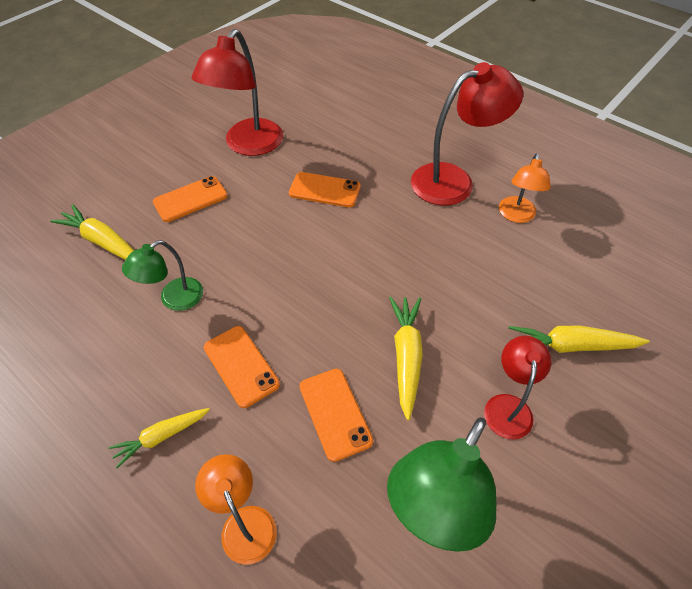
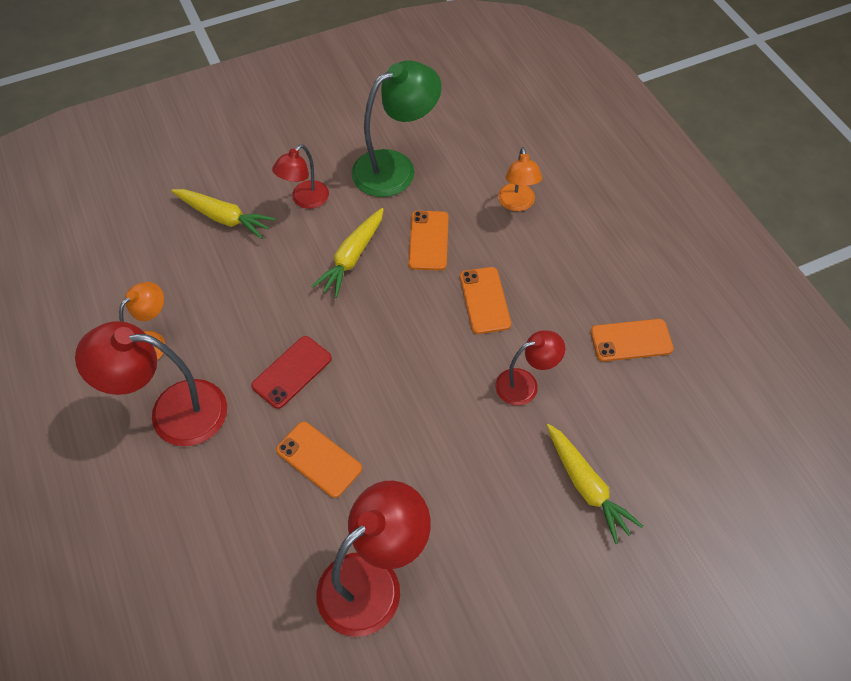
camera: 155 degrees left, 5 degrees up
yellow carrot [109,408,210,468] -> none
green lamp [122,240,203,311] -> red lamp [495,330,565,405]
orange phone [153,176,228,222] -> orange phone moved to [590,319,673,361]
none -> red phone [251,336,332,409]

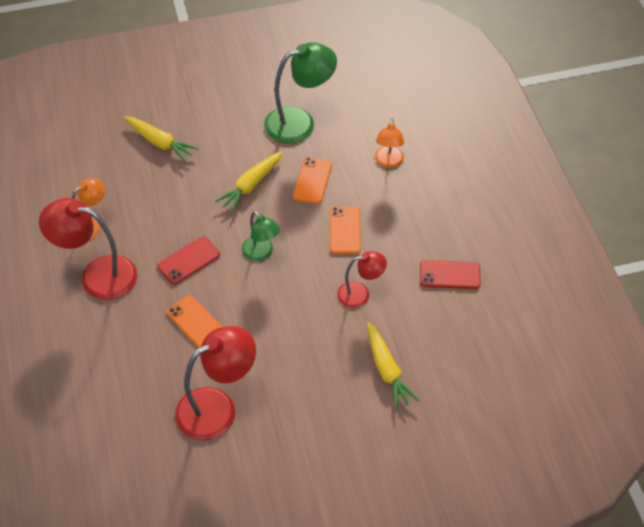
camera: 10 degrees right, 5 degrees down
red lamp [272,144,329,209] -> none
orange phone [590,319,673,361] -> red phone [420,260,481,289]
none -> green lamp [242,211,280,261]

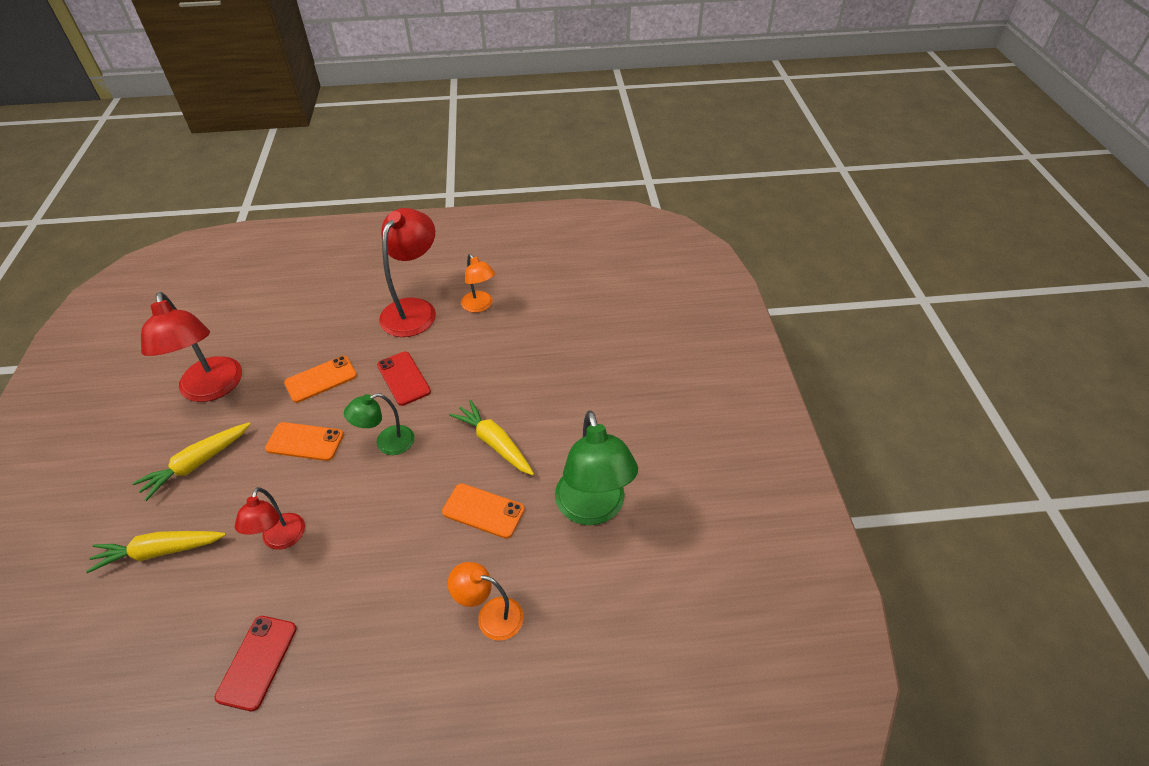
camera: 100 degrees right, 5 degrees down
yellow carrot [124,116,198,162] -> yellow carrot moved to [132,423,250,501]
orange phone [330,206,361,254] -> orange phone moved to [265,422,344,461]

